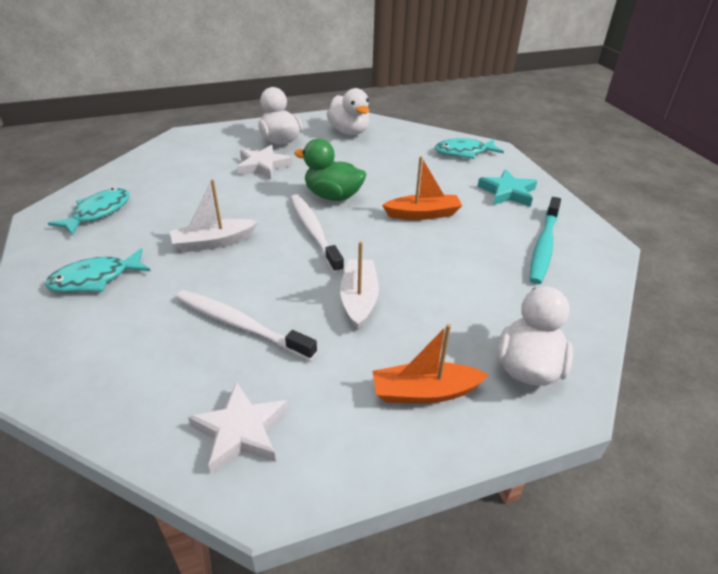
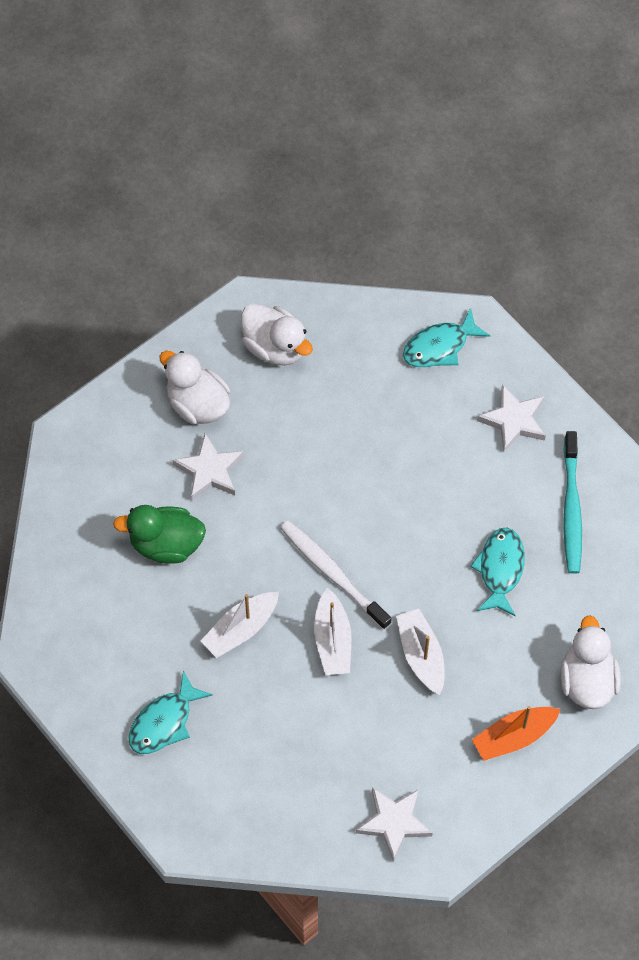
camera: 20 degrees left, 25 degrees up
turquoise fish [48,188,130,236] -> turquoise fish moved to [470,528,525,616]
white toothbrush [176,290,317,361] -> none
green duck [294,139,366,201] -> green duck moved to [113,505,206,564]
orange boat [382,156,462,220] -> none
turquoise star [477,169,537,207] -> white star [477,385,546,452]
none -> white boat [314,588,351,675]

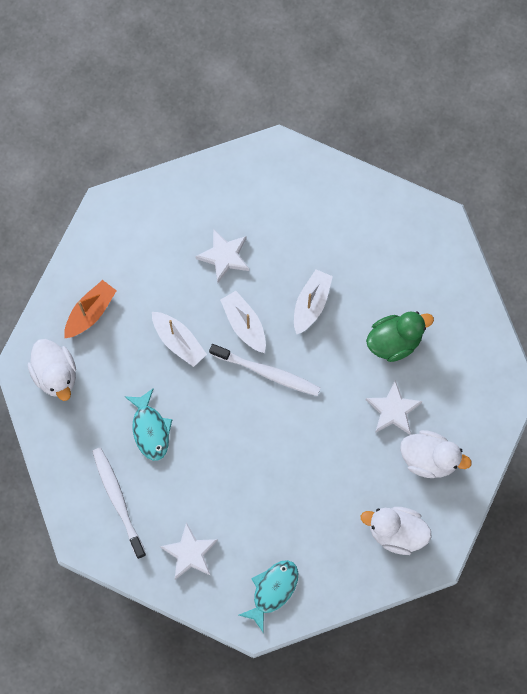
camera: 155 degrees right, 10 degrees up
turquoise fish [128,671,213,754] -> none
white star [356,787,433,861] -> white star moved to [195,229,249,283]
turquoise toothbrush [564,431,582,574] -> white toothbrush [92,447,146,559]

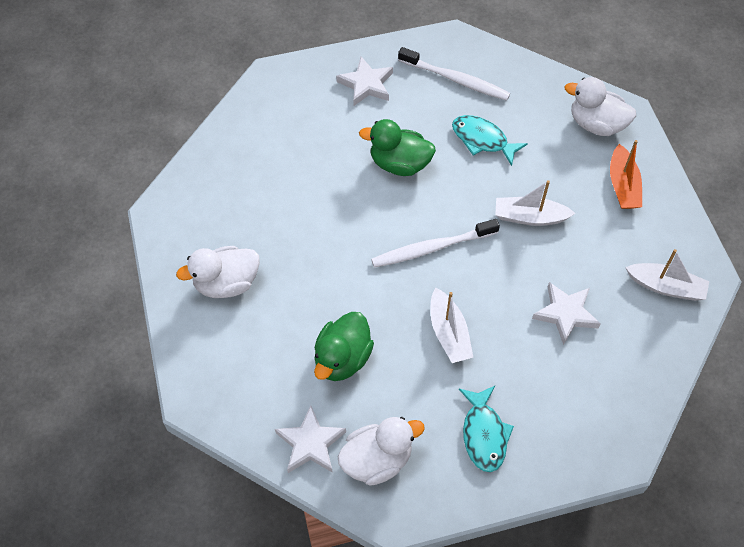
camera: 140 degrees right, 15 degrees down
white boat [220,291,266,353] -> white boat moved to [625,249,709,301]
turquoise fish [239,560,298,632] -> turquoise fish moved to [459,386,514,472]
white duck [361,507,432,555] -> white duck moved to [338,417,425,486]
white star [366,380,423,435] -> white star moved to [275,405,346,473]
none -> green duck [359,119,436,176]

